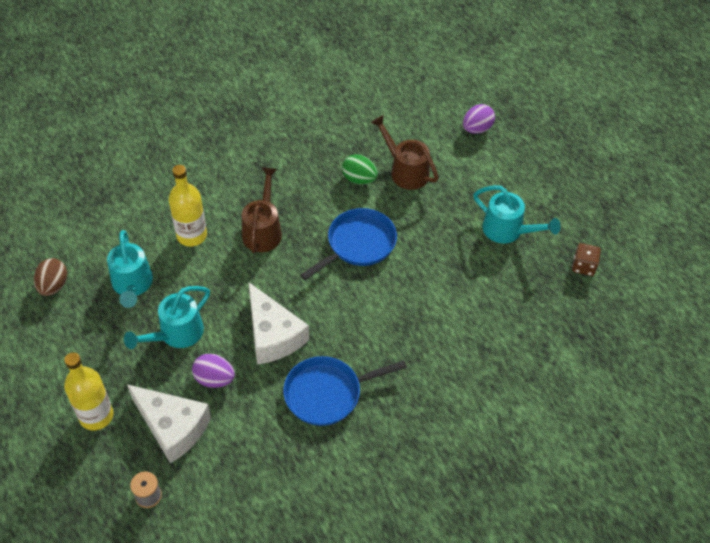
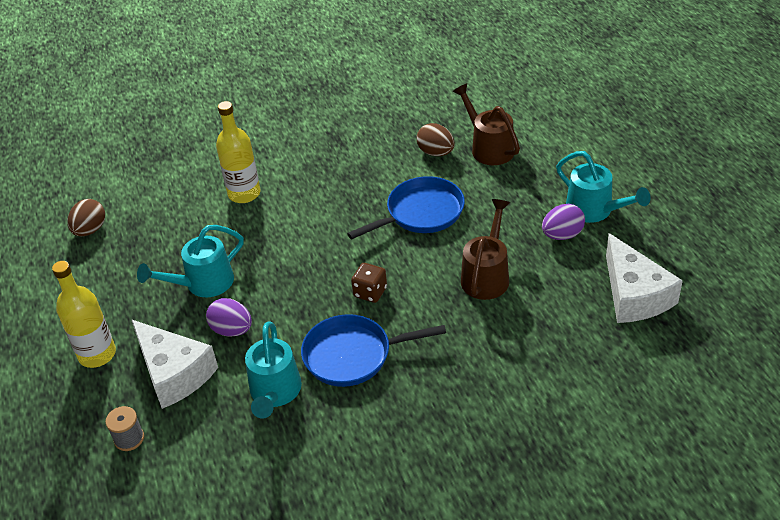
camera: 15 degrees right, 10 degrees down
turquoise watering can [107,230,153,308] -> turquoise watering can moved to [245,321,302,419]
brown watering can [242,167,282,253] -> brown watering can moved to [461,199,510,300]
white cheese [248,282,309,365] -> white cheese moved to [606,233,683,323]
green egg [342,154,378,185] -> brown egg [417,123,455,156]
purple egg [463,104,495,134] -> purple egg moved to [542,204,585,240]
brown dice [572,243,601,276] -> brown dice moved to [351,263,387,303]

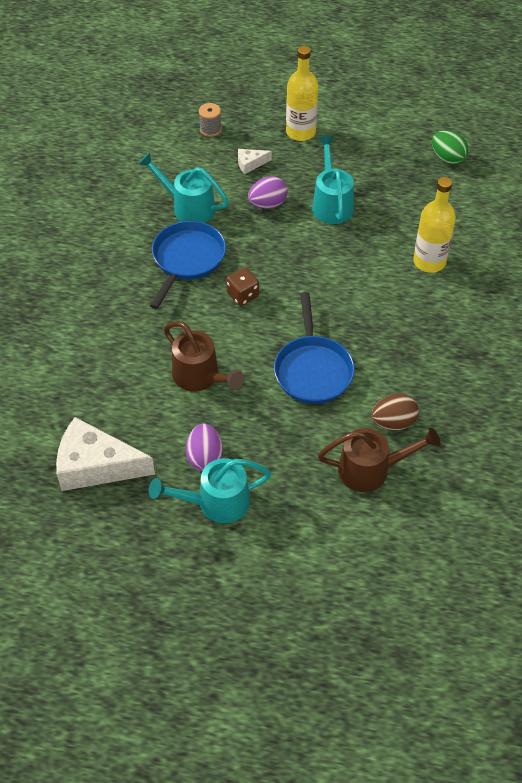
camera: 115 degrees right, 10 degrees up
brown egg [68,199,105,236] -> green egg [432,130,469,165]
white cheese [131,319,218,409] -> white cheese [238,149,272,174], size x0.45

